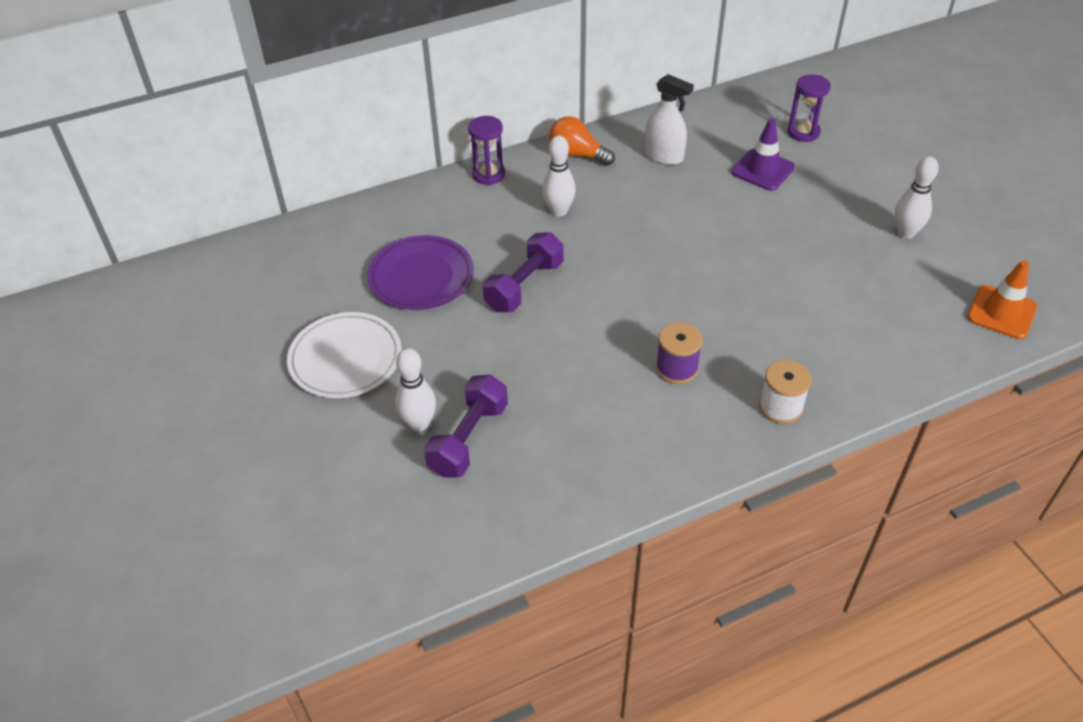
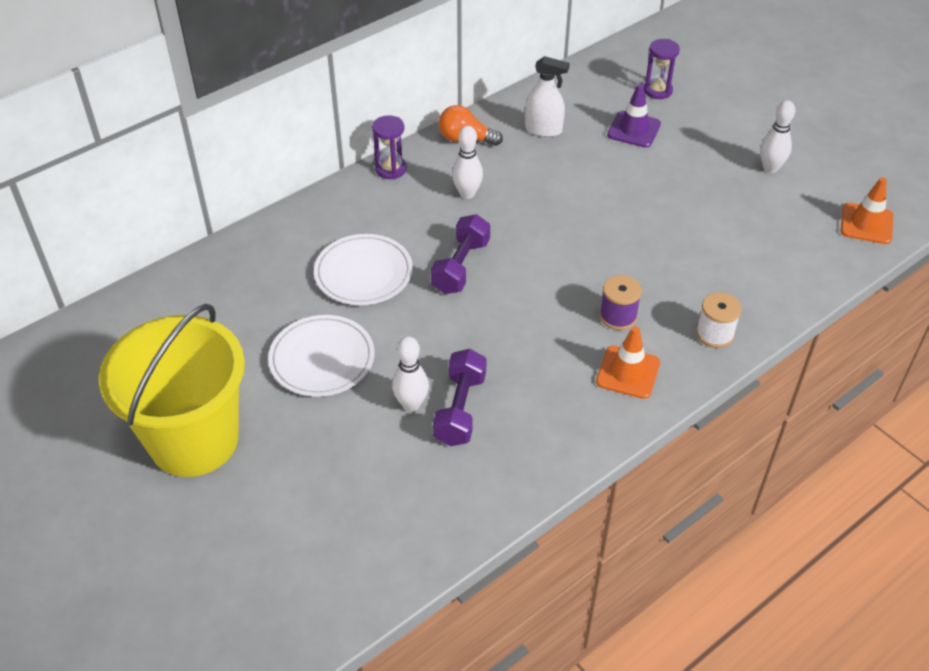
camera: 15 degrees left, 0 degrees up
purple plate [367,235,474,310] -> white plate [314,234,413,305]
none -> yellow bucket [99,304,245,477]
none -> orange traffic cone [596,326,660,399]

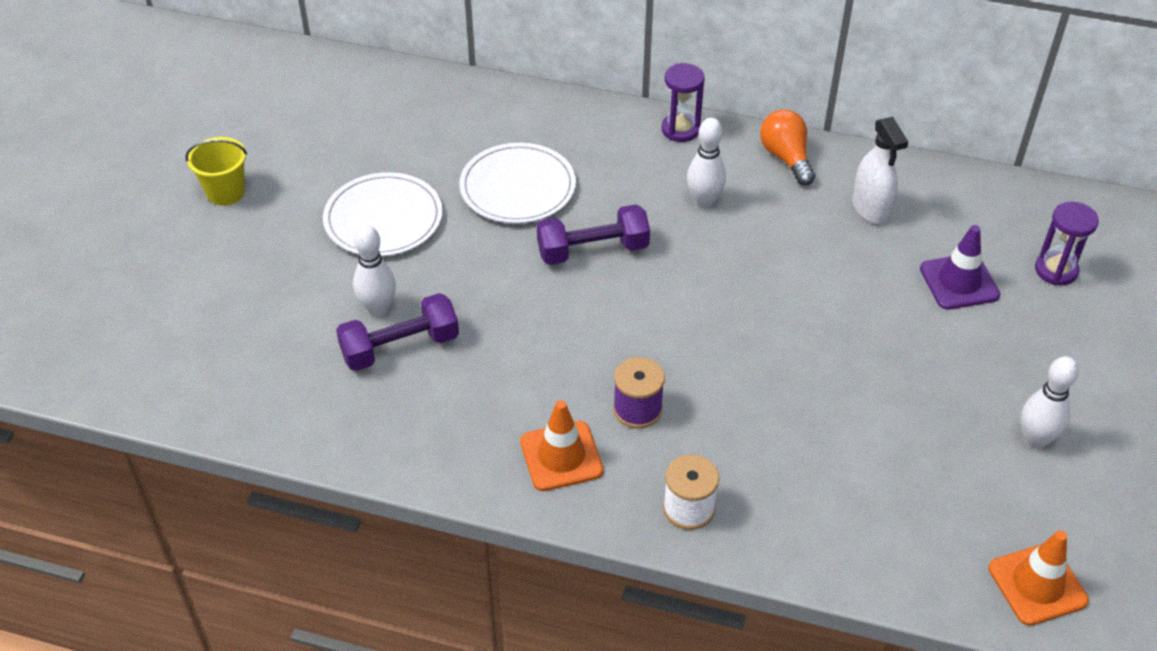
camera: 55 degrees right, 0 degrees up
yellow bucket [99,304,245,477] -> yellow bucket [185,137,247,206], size x0.41

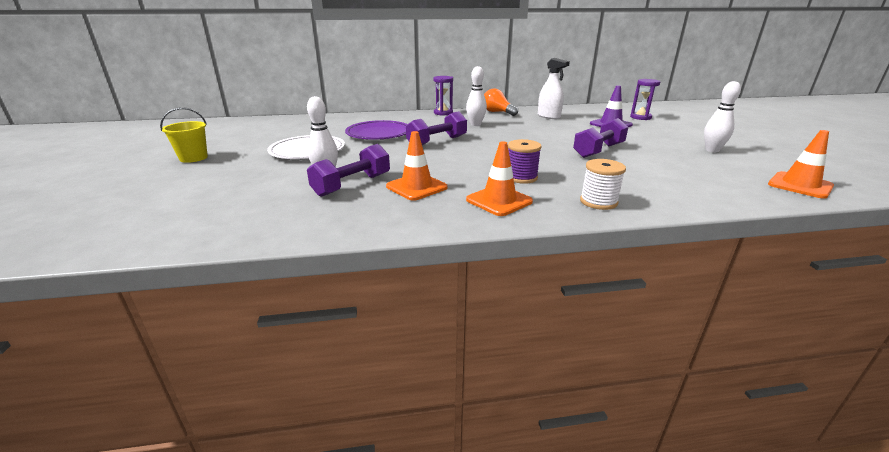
camera: 25 degrees left, 20 degrees down
white plate [459,143,576,224] -> purple plate [345,120,407,140]
none -> orange traffic cone [386,131,448,201]
none -> purple dumbbell [573,118,628,158]

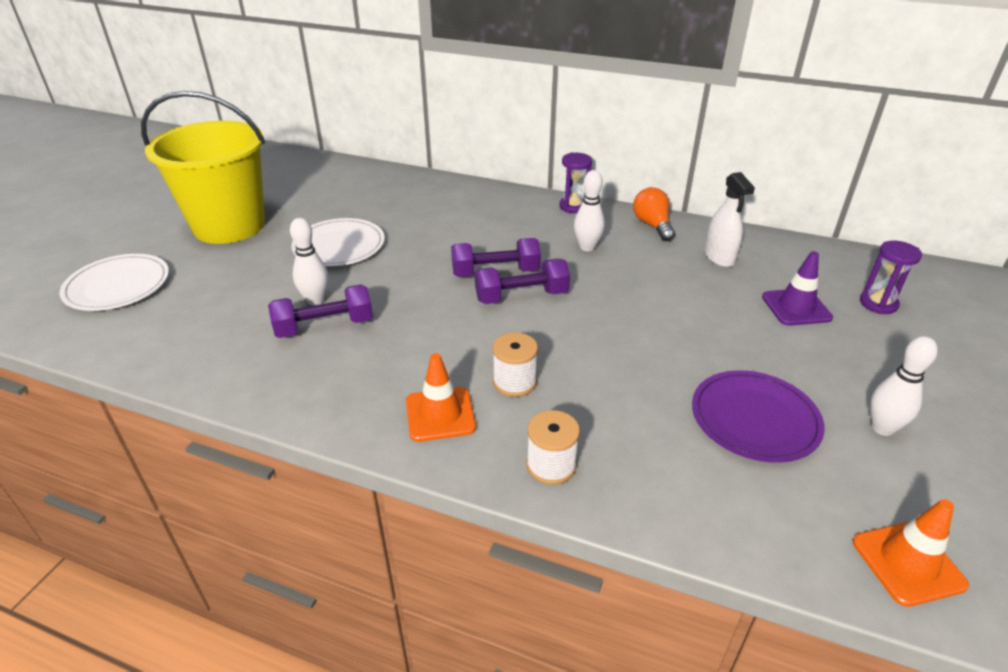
camera: 30 degrees right, 10 degrees up
yellow bucket [160,108,208,163] -> yellow bucket [141,91,265,244], size x2.43
purple plate [345,120,407,140] -> purple plate moved to [692,370,825,463]
orange traffic cone [386,131,448,201] -> none
purple spool [508,139,542,184] -> white spool [492,332,538,397]
purple dumbbell [573,118,628,158] -> purple dumbbell moved to [475,259,570,304]
none -> white plate [59,254,169,311]

